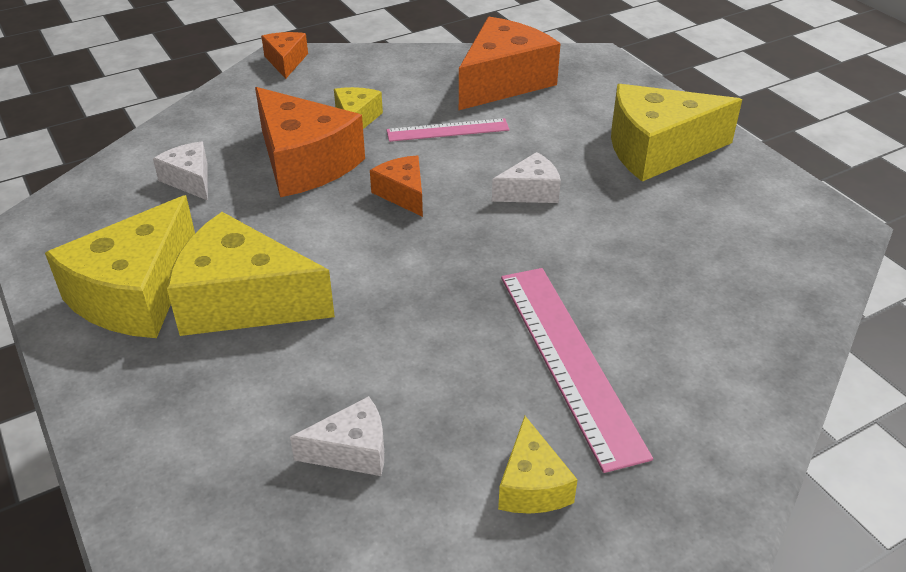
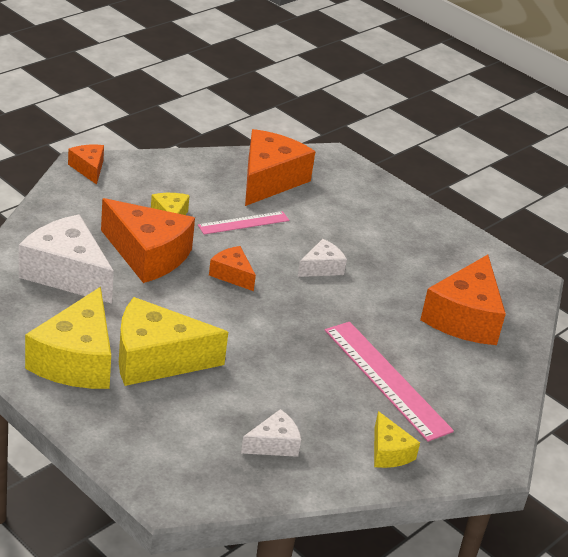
camera: 20 degrees left, 5 degrees down
white cheese [153,141,208,201] -> white cheese [19,215,114,304], size x1.96
yellow cheese [611,84,742,182] -> none
none -> orange cheese [420,255,506,345]

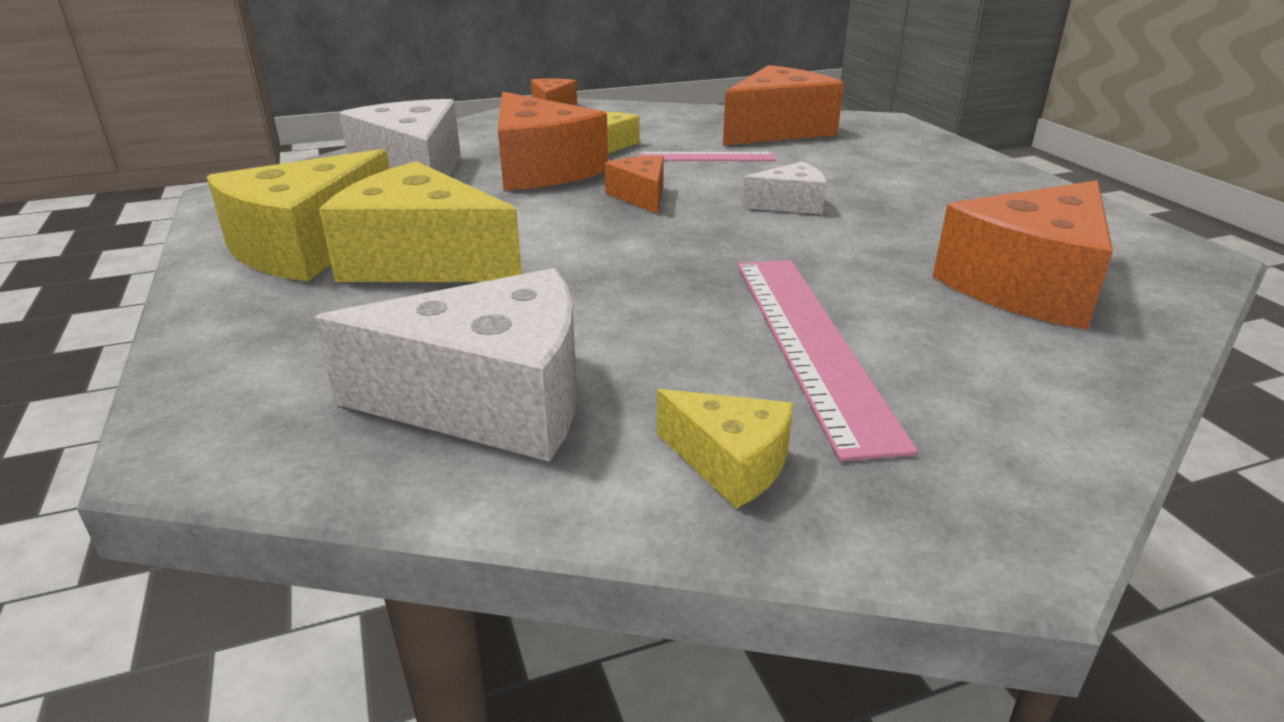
camera: 30 degrees right, 5 degrees down
white cheese [241,409,301,457] -> white cheese [314,268,577,462], size x1.96
yellow cheese [374,411,420,468] -> yellow cheese turned 60 degrees counterclockwise [657,389,793,508]

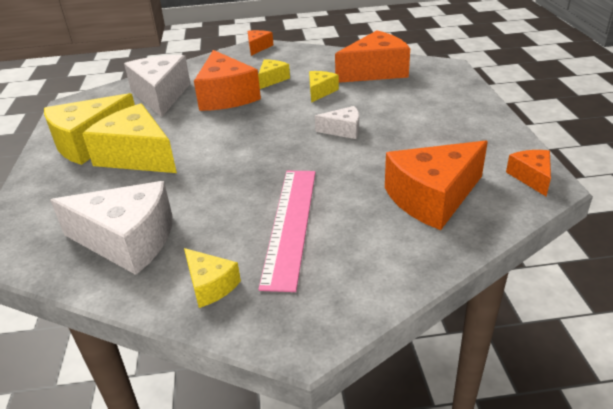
camera: 15 degrees right, 5 degrees up
orange cheese [605,156,664,214] -> orange cheese moved to [506,150,551,196]
pink ruler [639,152,776,161] -> yellow cheese [309,71,339,103]

